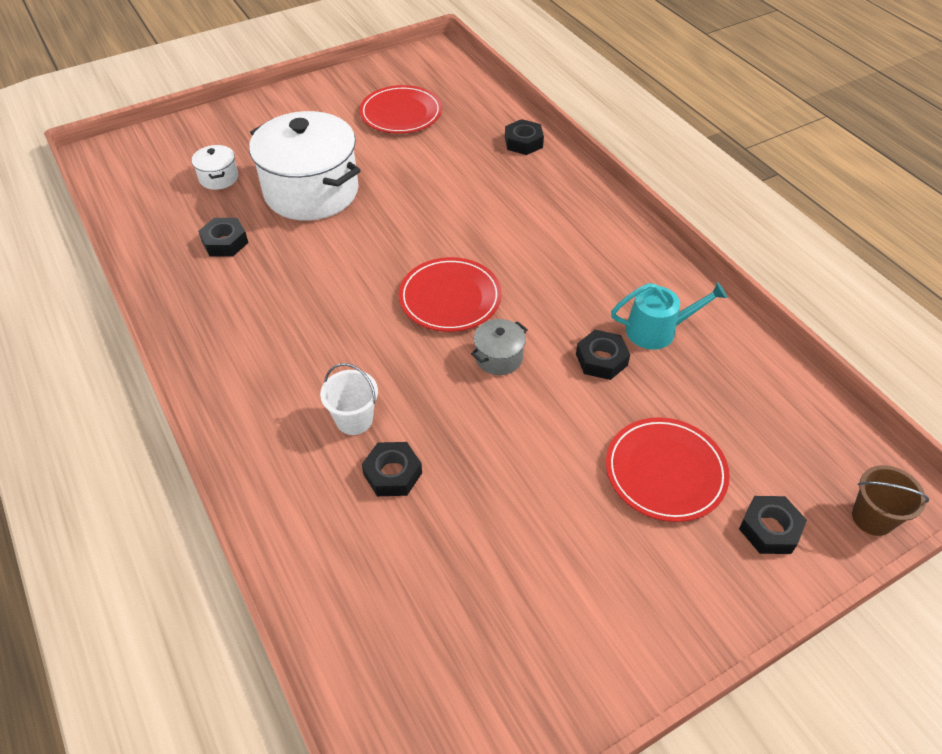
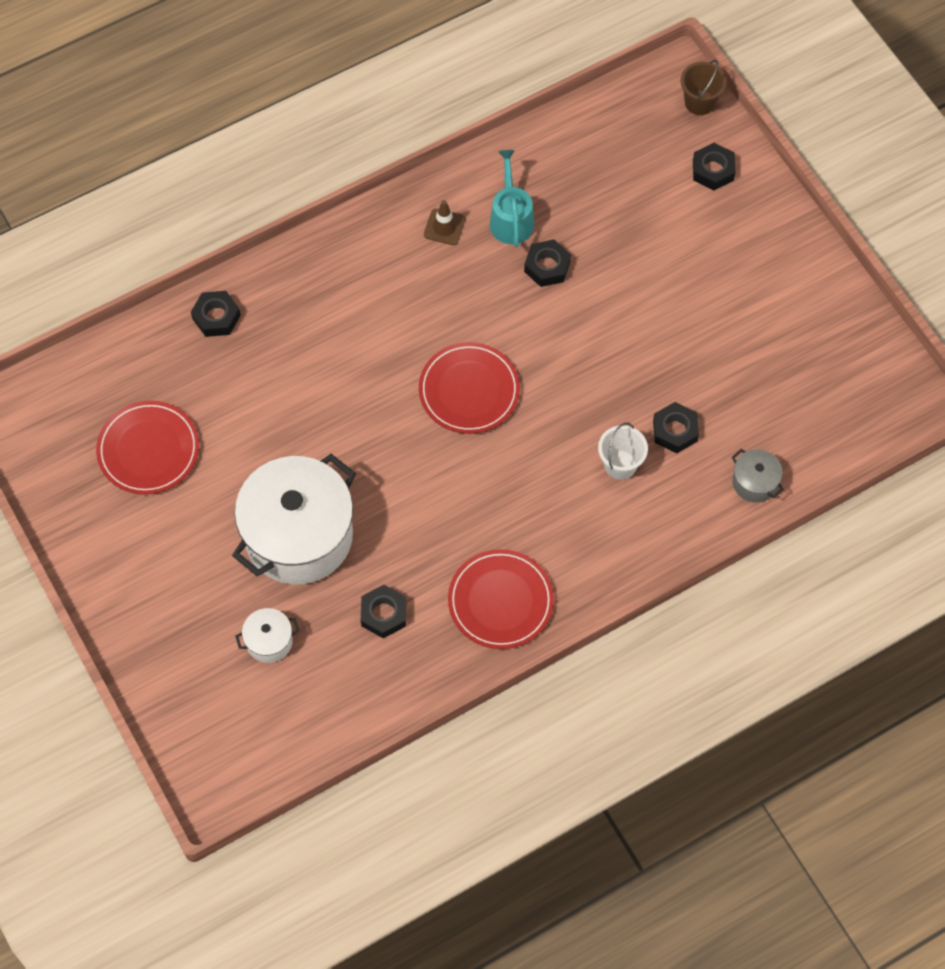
camera: 90 degrees left, 15 degrees up
grey pot [471,319,528,375] -> grey pot moved to [732,449,784,503]
red plate [606,417,730,522] -> red plate moved to [448,549,554,649]
none -> brown traffic cone [424,200,465,245]

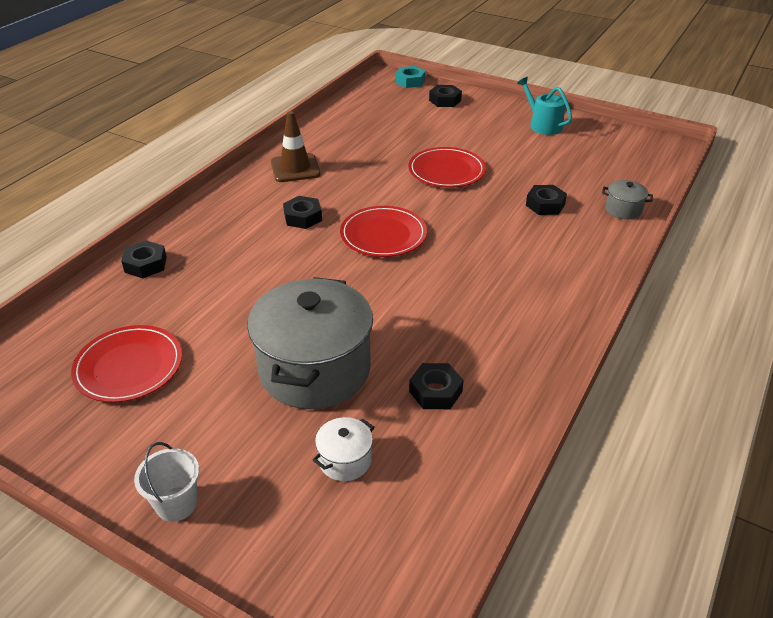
camera: 30 degrees left, 25 degrees down
white pot [232,454,356,584] -> grey pot [247,277,373,409]
brown traffic cone [424,200,465,245] -> brown traffic cone [271,111,321,182], size x1.62
red plate [448,549,554,649] -> red plate moved to [408,147,486,188]
turquoise watering can [490,150,534,247] -> turquoise watering can moved to [517,77,572,135]
black nut [524,239,571,287] -> black nut moved to [283,196,322,229]
white bucket [598,423,648,480] -> white bucket moved to [134,442,199,522]
brown bucket [681,60,727,115] -> turquoise nut [395,66,426,88]

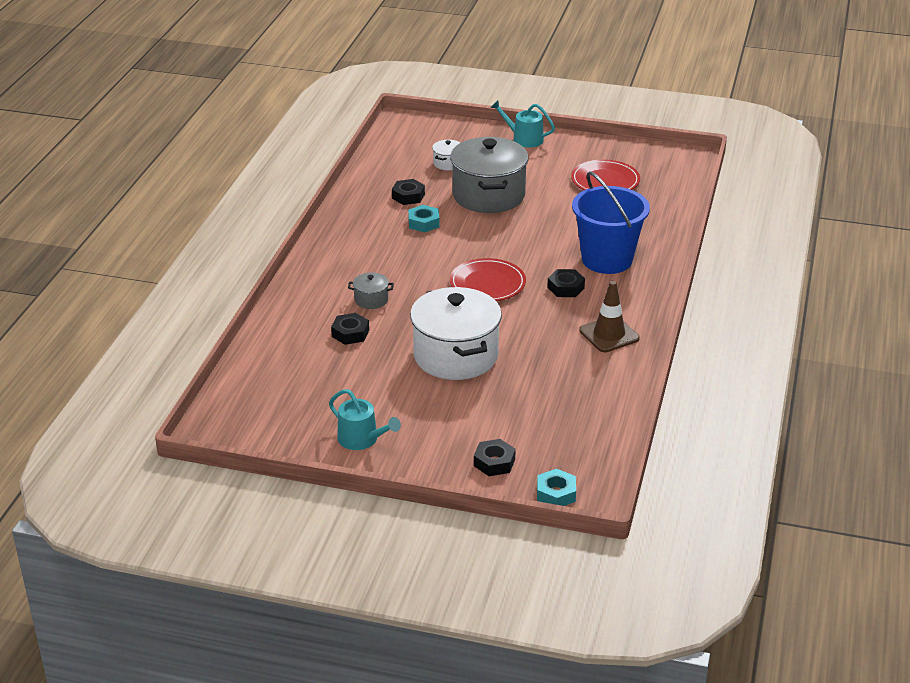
camera: 165 degrees right, 5 degrees down
black nut [121,240,167,279] -> none
white bucket [134,442,199,522] -> turquoise watering can [490,100,555,148]
red plate [408,147,486,188] -> white pot [410,287,502,380]
grey pot [602,180,653,219] -> grey pot moved to [348,272,394,309]
none -> turquoise nut [408,205,439,232]
none -> blue bucket [572,171,650,274]

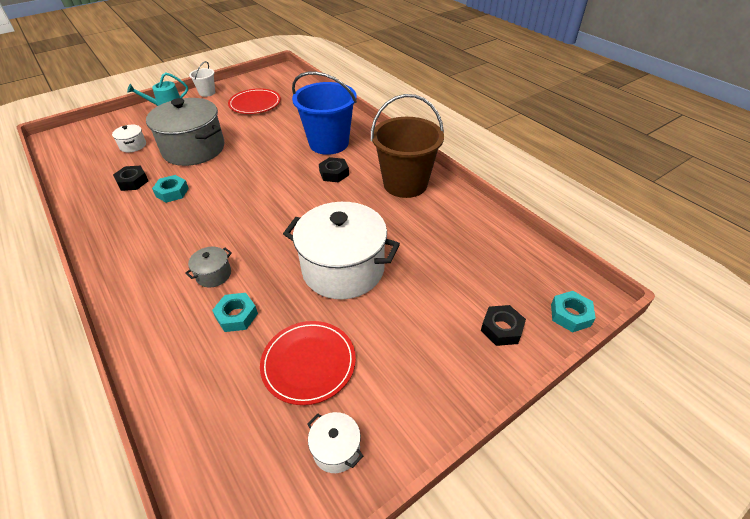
camera: 50 degrees left, 10 degrees up
turquoise watering can [329,389,401,450] -> none
black nut [331,313,369,345] -> turquoise nut [212,293,258,332]
red plate [450,258,526,301] -> red plate moved to [260,321,356,405]
brown traffic cone [579,281,640,352] -> brown bucket [371,94,444,198]
none -> white bucket [189,61,215,97]
none -> white pot [307,412,363,473]

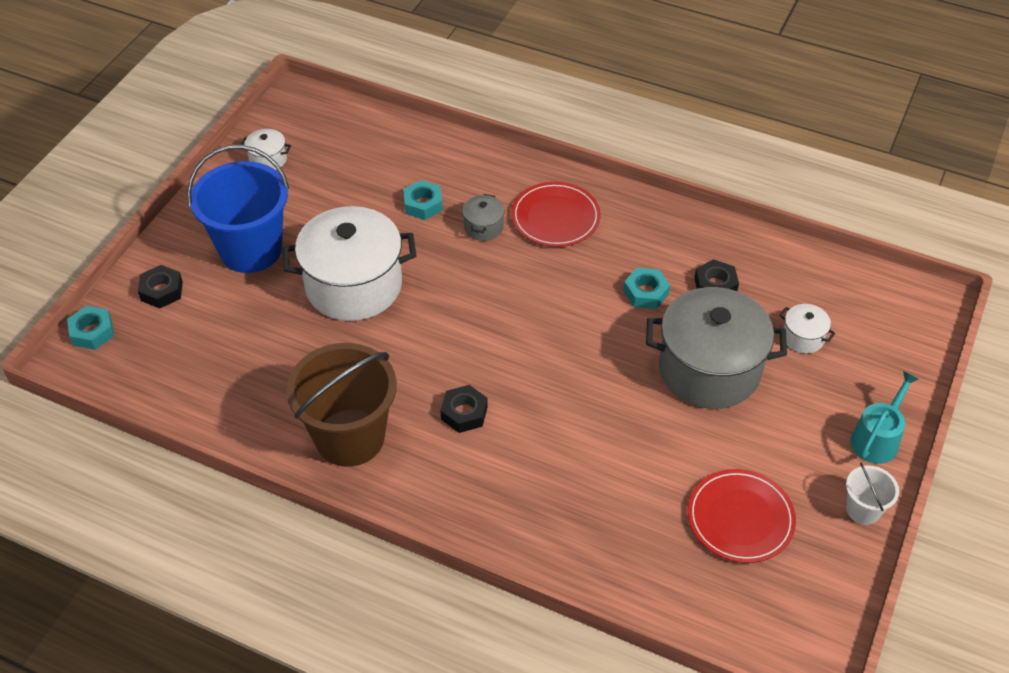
camera: 150 degrees right, 5 degrees up
red plate [260,321,356,405] -> red plate moved to [511,182,601,247]
blue bucket [292,72,357,155] -> blue bucket moved to [187,145,289,273]

